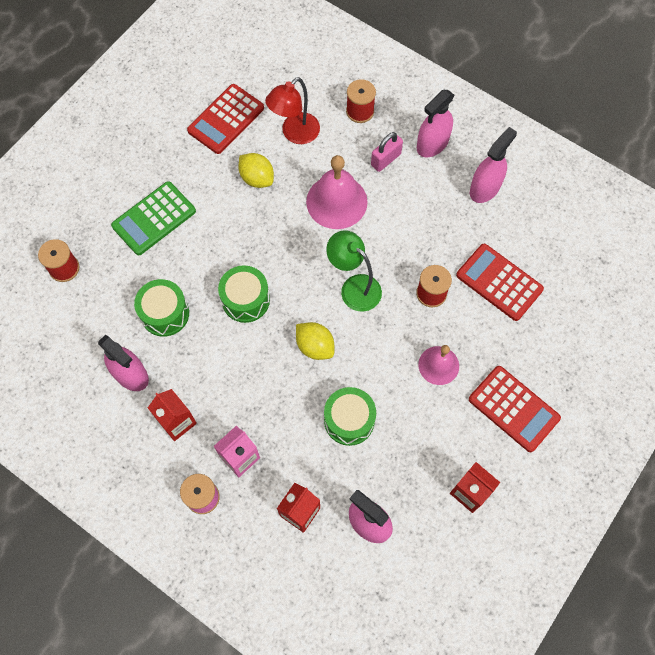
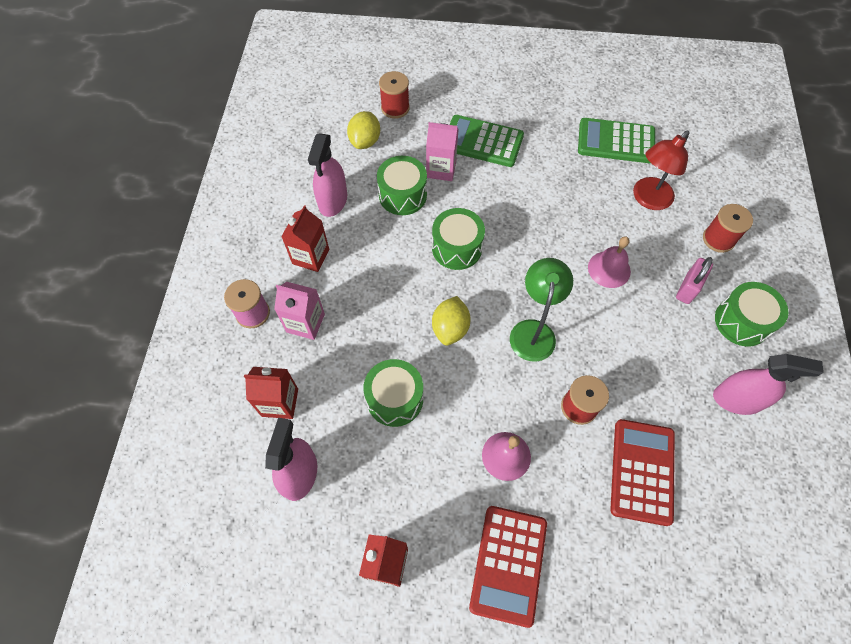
camera: 60 degrees right, 5 degrees down
red calculator [187,84,264,154] -> green calculator [578,118,655,163]
yellow lemon [239,153,274,188] -> yellow lemon moved to [347,111,380,149]
red lamp [265,77,320,144] -> red lamp turned 60 degrees counterclockwise [633,131,689,210]
pink bell [306,155,368,229] -> pink bell [588,236,631,288], size x0.62
pink padlock [371,132,403,172] -> pink padlock turned 75 degrees counterclockwise [676,257,713,304]
pink spray bottle [417,90,454,157] -> green drum [715,282,788,347]
none -> pink carton [426,122,459,181]

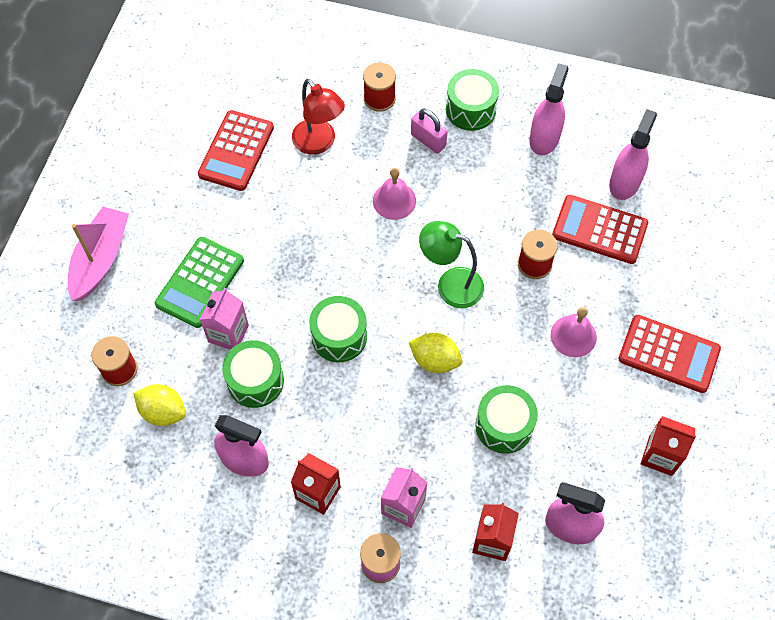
camera: 80 degrees left, 0 degrees up
green calculator [578,118,655,163] -> red calculator [198,110,274,191]
none -> pink boat [68,207,129,301]
none -> pink spray bottle [609,109,657,200]

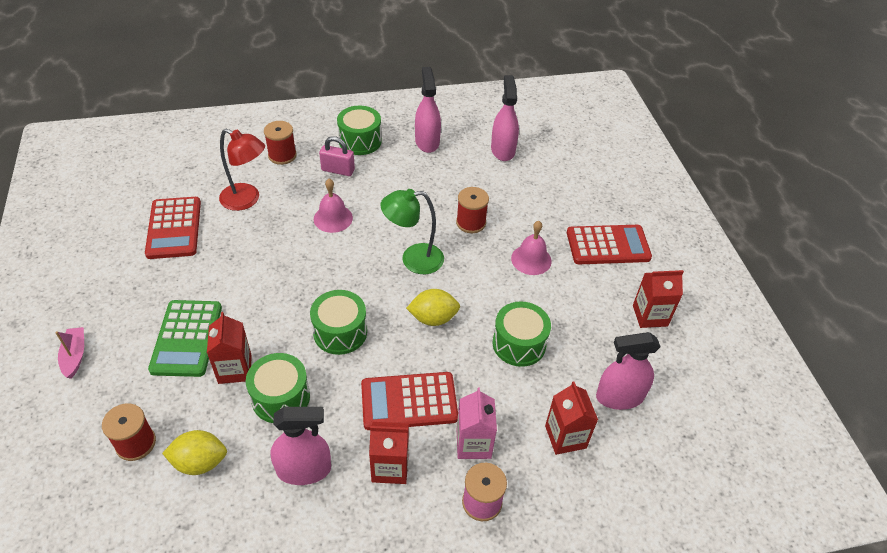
camera: 30 degrees left, 15 degrees down
pink boat [68,207,129,301] -> pink boat [55,327,84,379], size x0.54
pink carton [200,288,249,350] -> red carton [207,312,252,384]
red calculator [552,195,648,264] -> red calculator moved to [361,372,458,430]

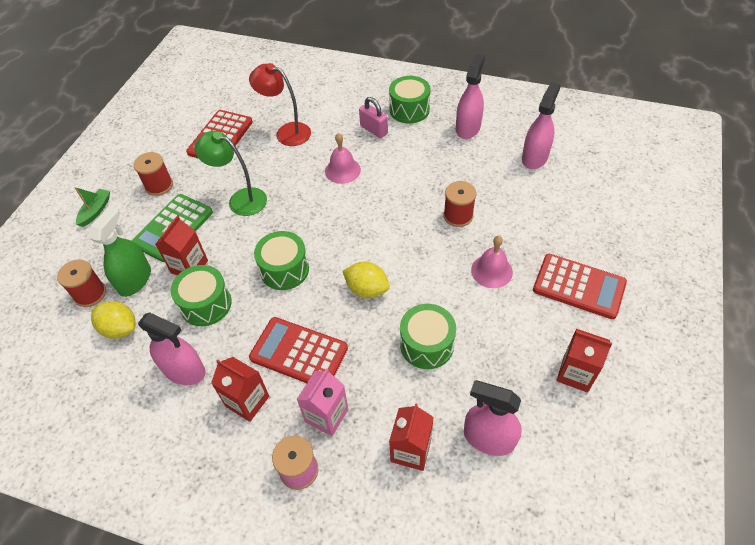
camera: 35 degrees right, 5 degrees up
pink boat [55,327,84,379] -> green boat [75,187,110,227]
red lamp [219,128,265,211] -> red lamp turned 150 degrees clockwise [249,63,311,146]
red spool [264,121,297,165] -> red spool moved to [134,152,173,196]
green lamp [380,189,444,274] -> green lamp moved to [194,131,267,216]
none -> green spray bottle [89,206,151,297]

